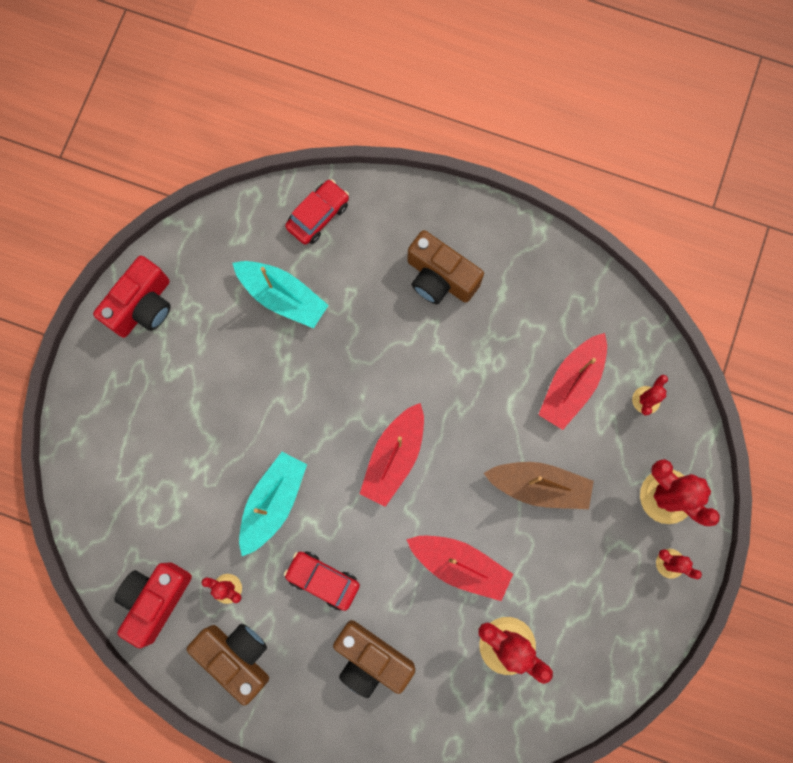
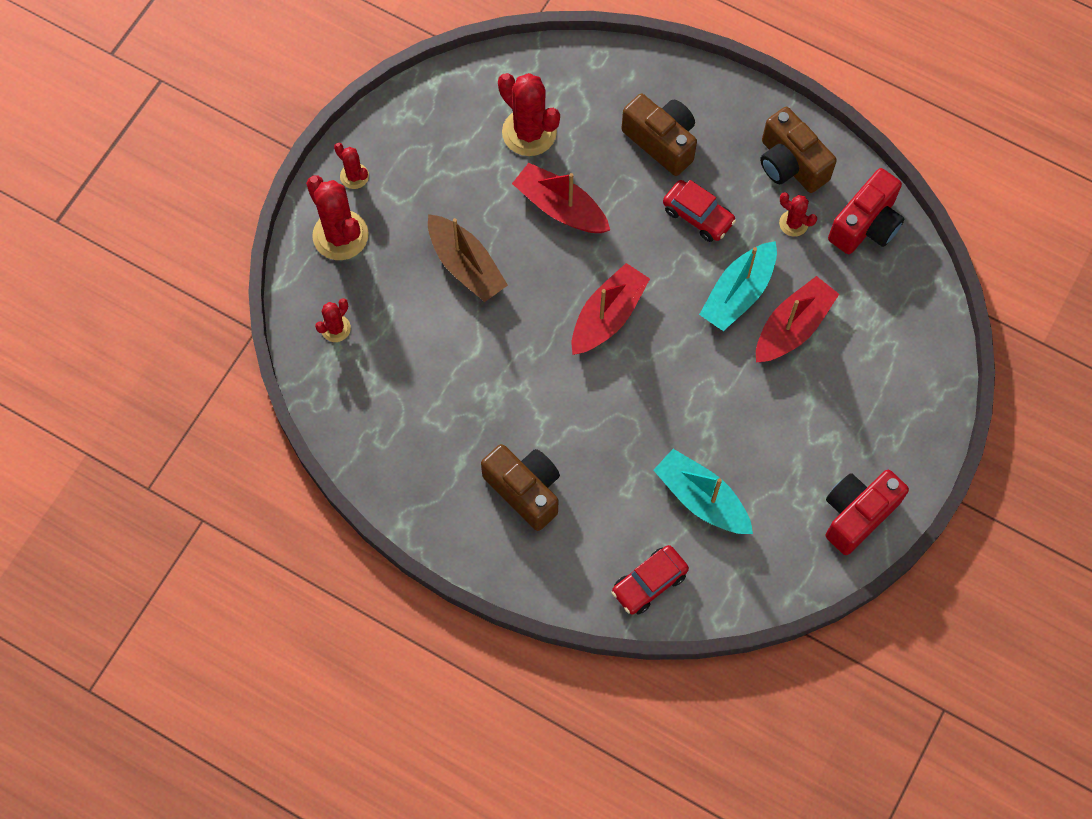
camera: 170 degrees left, 10 degrees down
brown boat [484,462,594,509] -> brown boat turned 150 degrees counterclockwise [428,214,508,302]
red boat [538,333,607,430] -> red boat moved to [756,276,839,362]

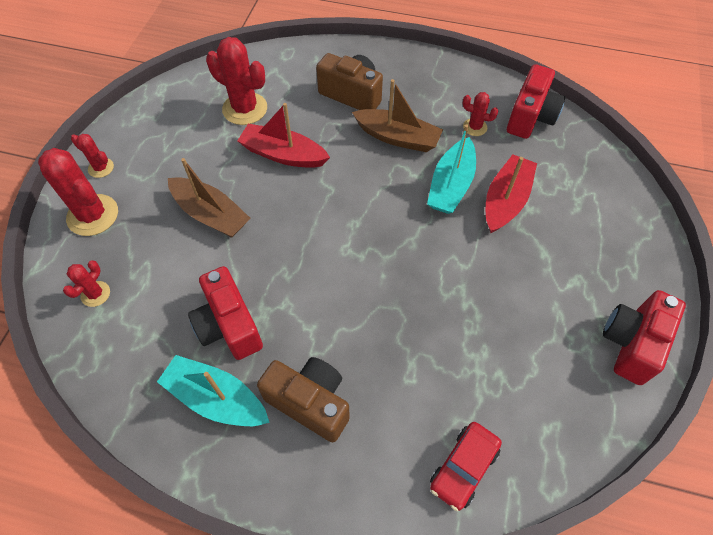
camera: 15 degrees left, 10 degrees down
red boat [572,263,650,355] -> none
turquoise boat [653,449,753,534] -> turquoise boat moved to [157,355,270,426]
red car [663,180,736,242] -> brown boat [352,79,443,152]
brown camera [760,107,837,193] -> none
none -> red camera [188,266,263,360]

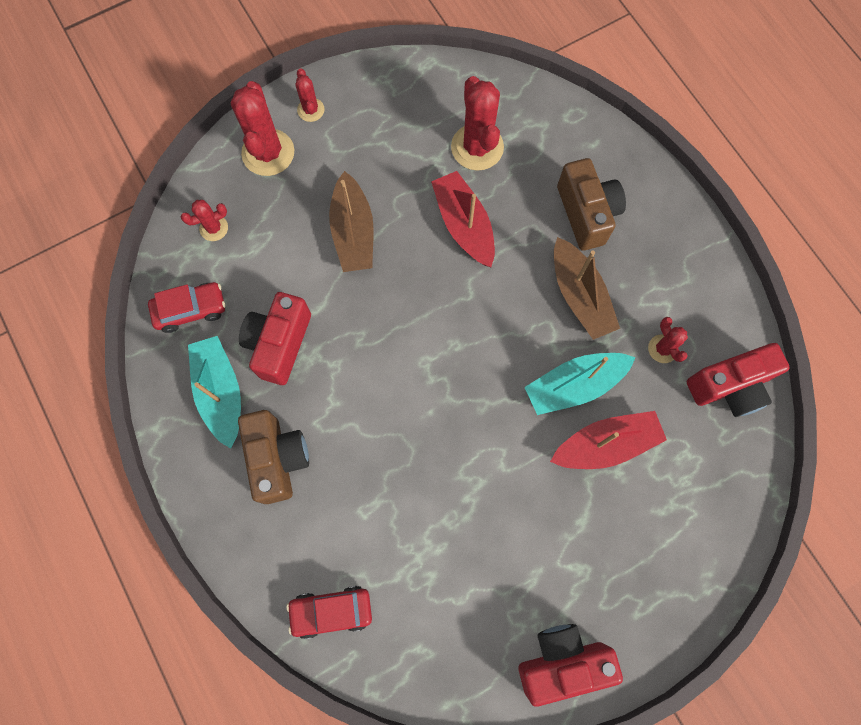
camera: 45 degrees right, 15 degrees up
none -> red car [148,282,226,333]

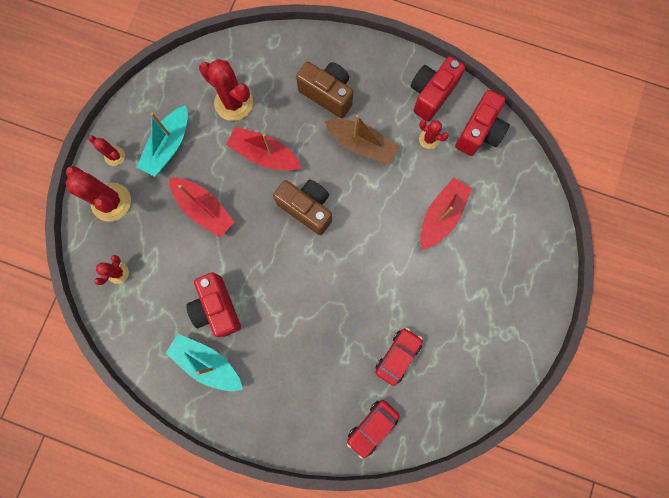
camera: 40 degrees left, 5 degrees up
red car [148,282,226,333] -> red car moved to [375,328,423,386]
brown camera [238,410,309,504] -> brown camera moved to [273,180,332,235]
brown boat [329,171,374,272] -> red boat [169,178,235,238]
red camera [518,624,623,707] -> red camera moved to [411,56,465,121]
turquoise boat [524,353,636,415] -> turquoise boat moved to [137,105,188,177]

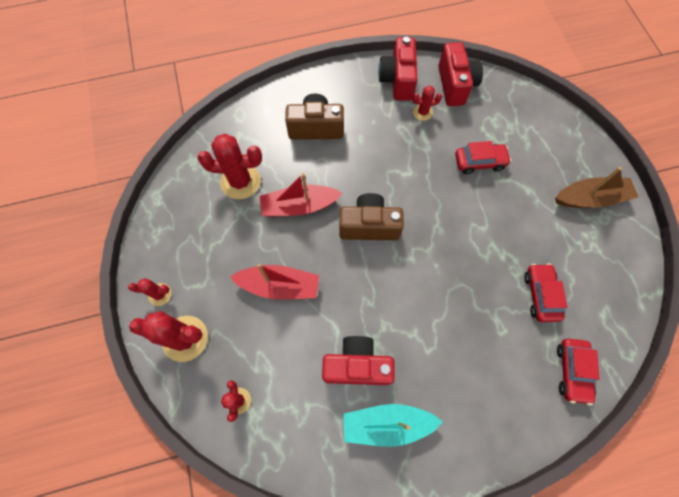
camera: 35 degrees left, 10 degrees down
turquoise boat [137,105,188,177] -> none
red camera [186,272,241,337] -> red camera turned 150 degrees clockwise [322,336,395,385]
brown boat [324,115,400,164] -> brown boat moved to [555,167,638,208]
red boat [420,177,472,250] -> red car [455,141,511,174]

